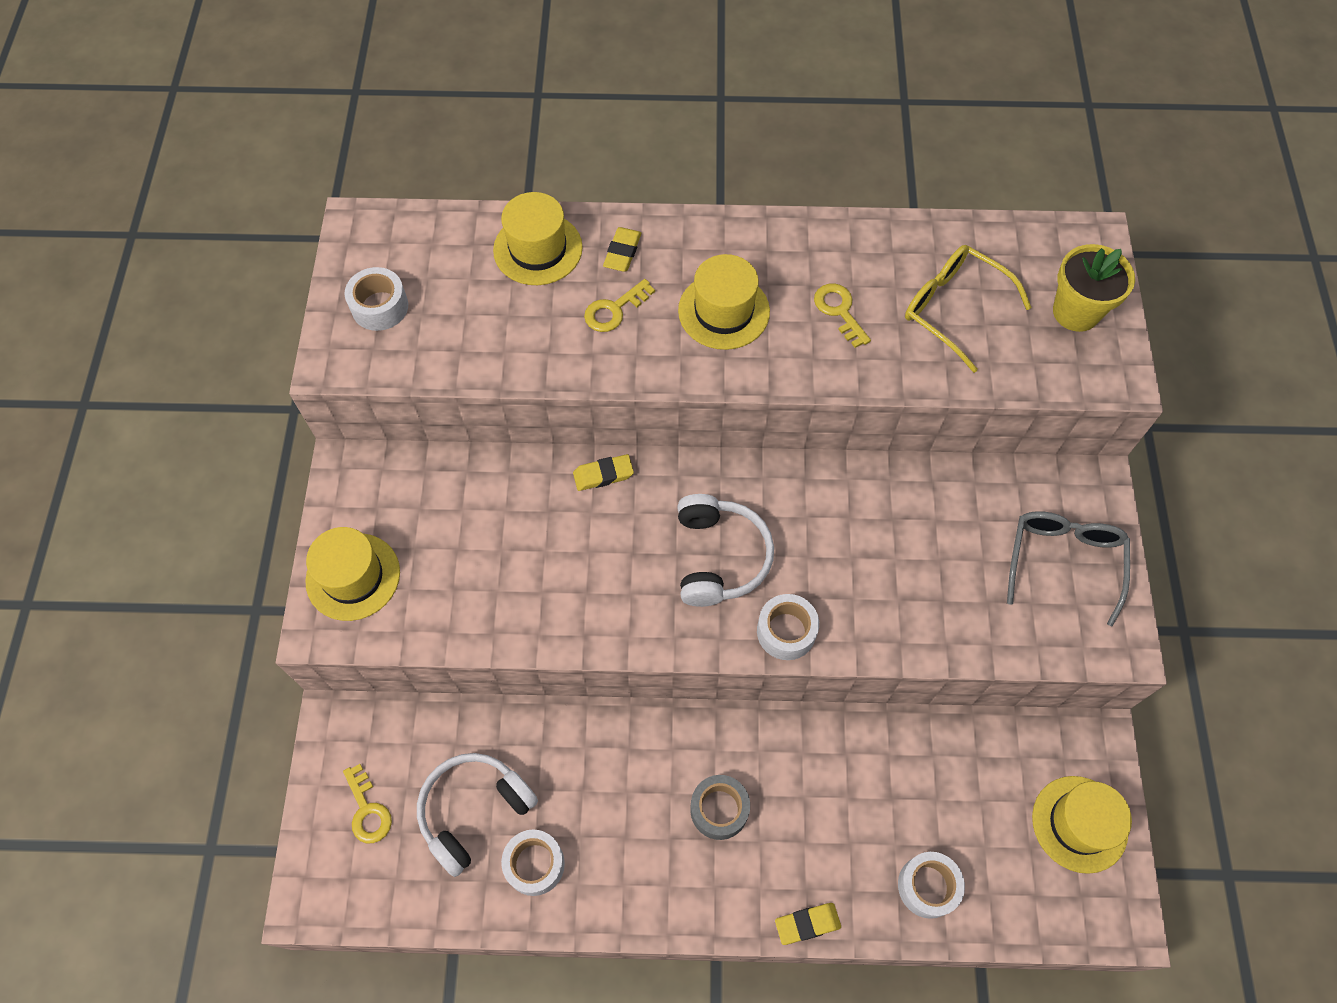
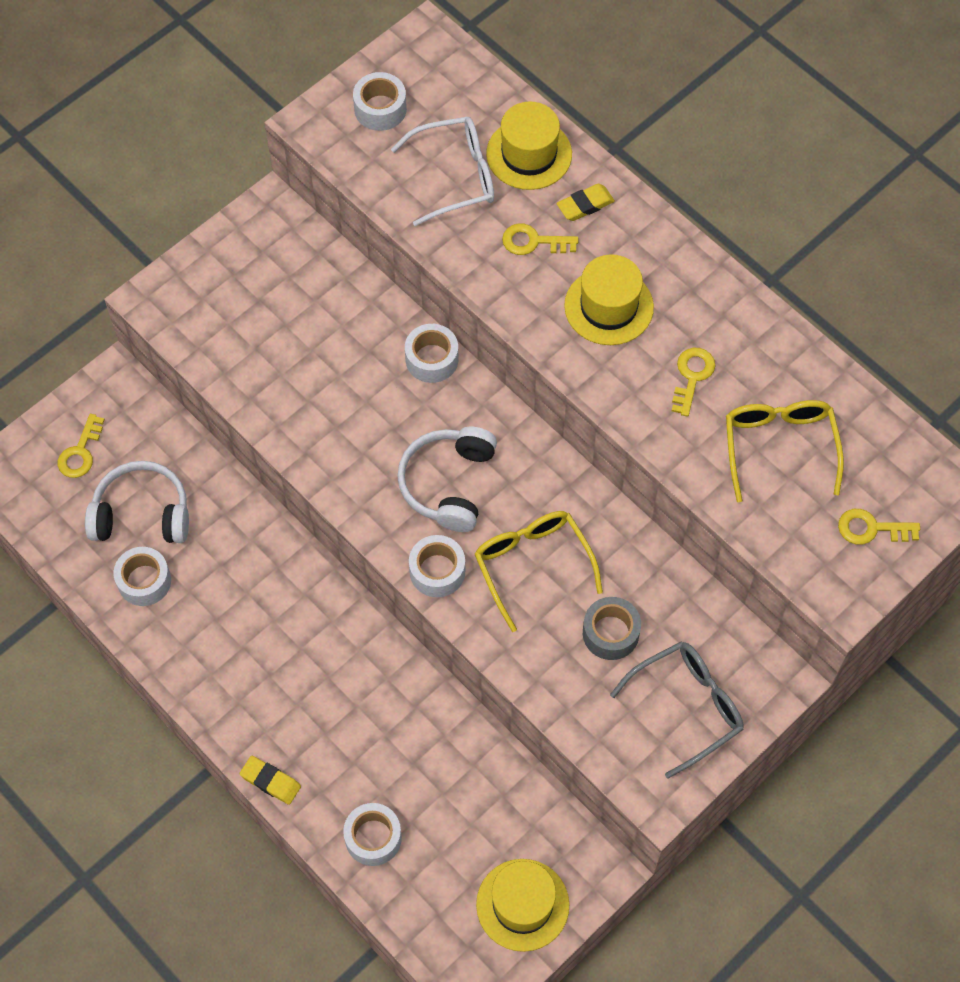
camera: 45 degrees right, 0 degrees up
yellow hat [305,527,400,621] -> none
yellow eraser [573,454,634,491] -> white tape [405,324,458,383]
white headphones [678,494,774,607] -> white headphones turned 150 degrees clockwise [397,427,497,532]
grey tape [690,775,750,840] -> grey tape moved to [583,597,641,660]
yellow flower pot [1053,244,1135,332] -> yellow key [838,509,920,545]
none -> white glasses [391,117,494,226]
none -> yellow glasses [474,511,603,632]

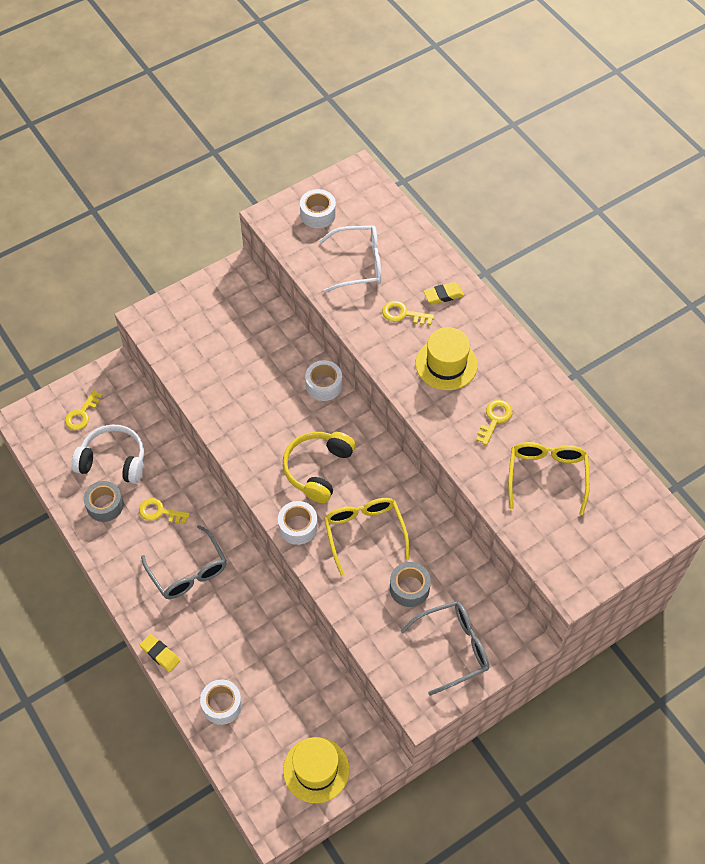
camera: 10 degrees right, 5 degrees down
white tape [113,547,171,606] -> grey tape [84,481,124,522]
white headphones [397,427,497,532] -> yellow headphones [283,432,356,503]
yellow hat [486,102,572,190] -> none
yellow key [838,509,920,545] -> yellow key moved to [139,498,190,524]
none -> grey glasses [141,525,226,599]

